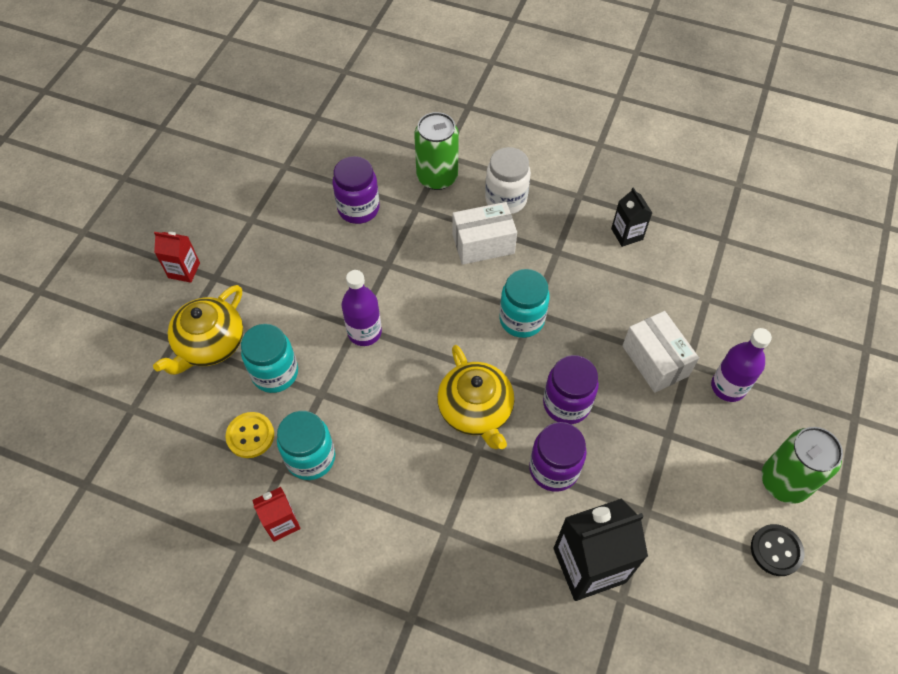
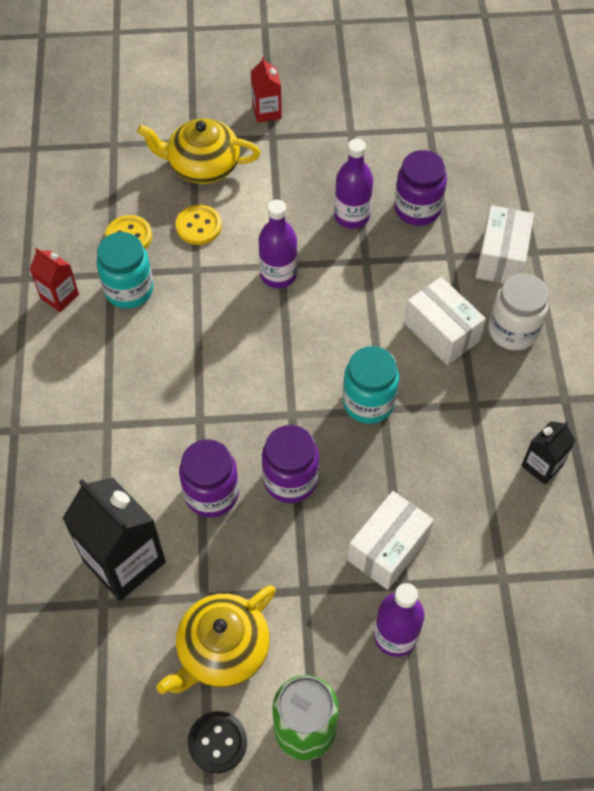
camera: 65 degrees right, 0 degrees up
turquoise jar [241,324,298,393] -> yellow button [176,205,222,245]
green can [414,112,459,190] -> white box [476,205,534,283]
yellow teapot [437,345,514,449] -> yellow teapot moved to [156,585,276,694]
none -> purple bottle [334,139,373,229]

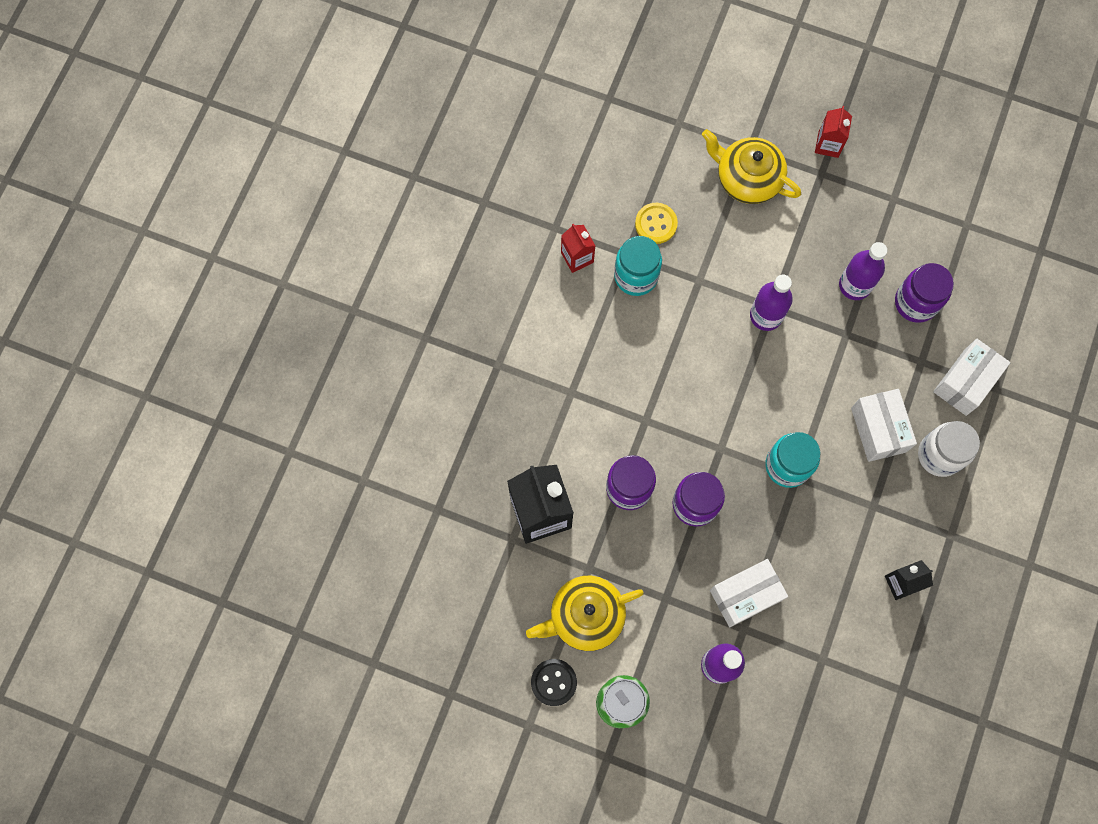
camera: 25 degrees right, 15 degrees up
yellow button [176,205,222,245] -> none

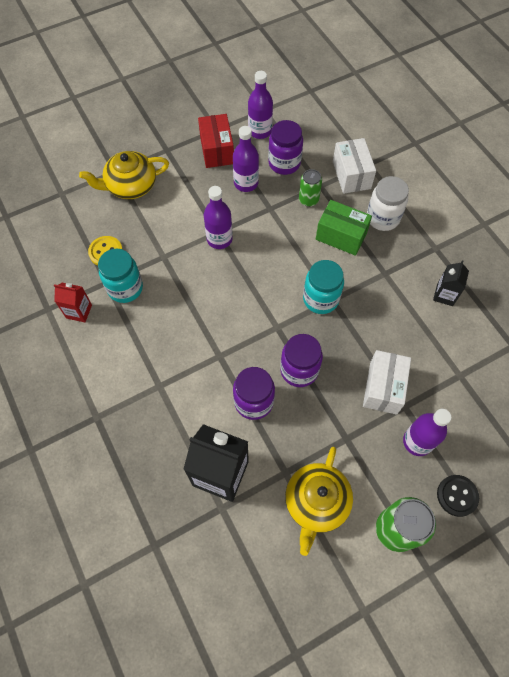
camera: 50 degrees left, 10 degrees down
black button [531,659,577,706] -> black button moved to [437,475,479,517]
red carton [815,106,852,158] -> none
white box [851,389,917,462] -> green box [316,200,372,256]
none -> red box [198,114,234,168]
none -> purple bottle [248,71,273,139]
none -> green can [299,169,322,207]

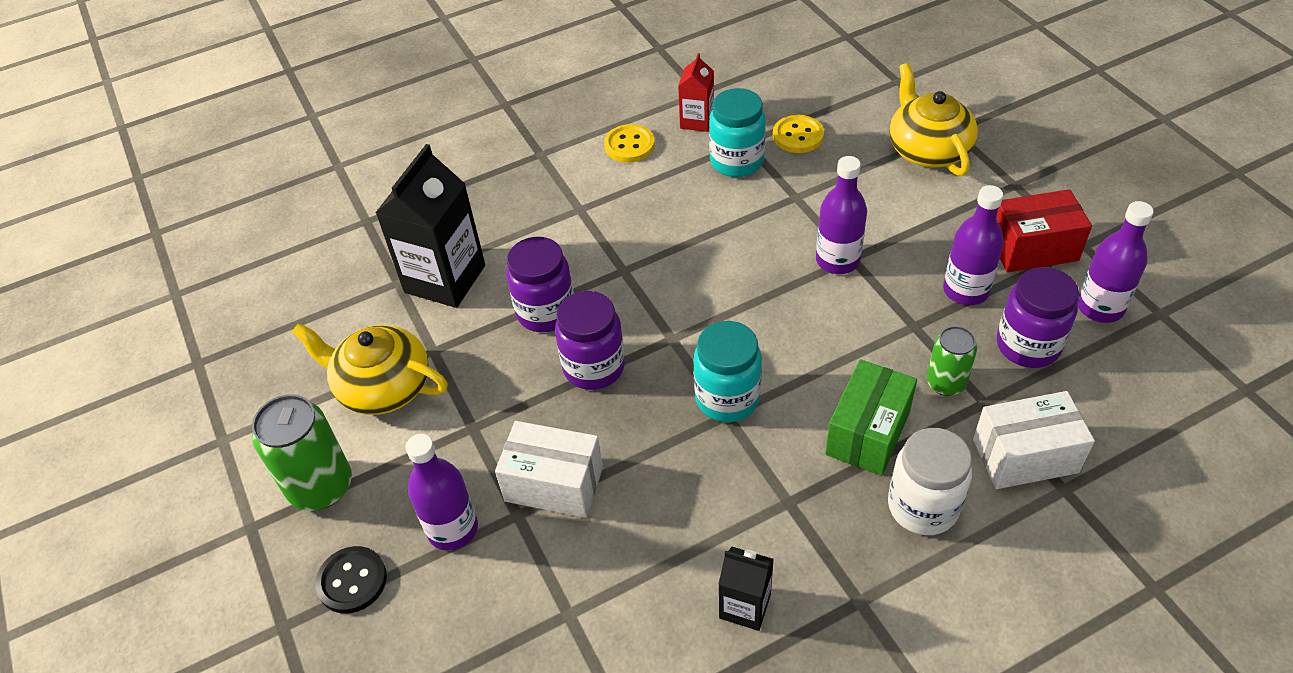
camera: 95 degrees right, 15 degrees down
none -> yellow button [604,124,655,163]

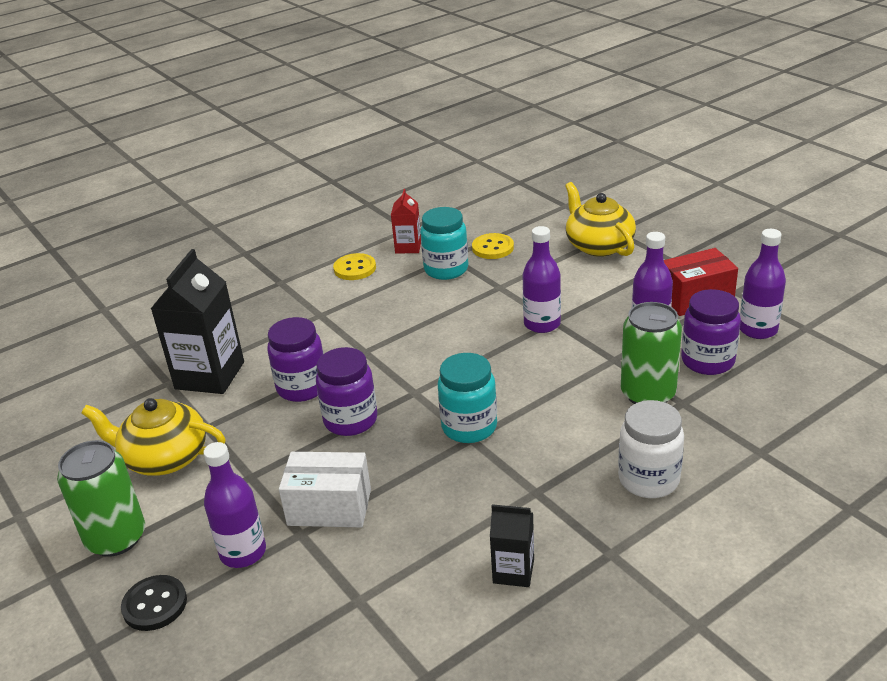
camera: 10 degrees left, 15 degrees down
green box [825,359,917,476] -> none
green can [927,326,977,396] -> green can [621,302,682,404], size x1.64
white box [973,391,1095,489] -> none

